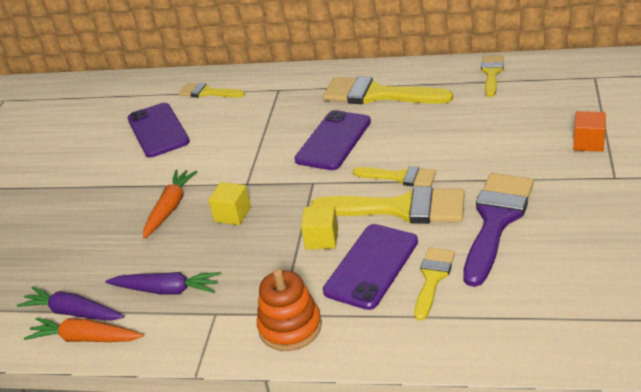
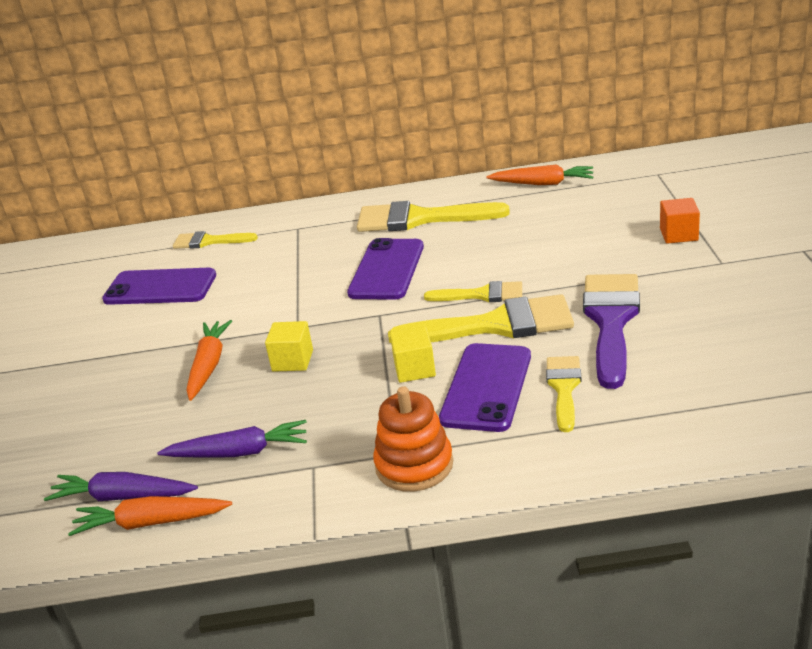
camera: 15 degrees left, 5 degrees down
purple phone [128,103,190,157] -> purple phone turned 45 degrees counterclockwise [102,268,216,305]
yellow brush [481,55,504,97] -> orange carrot [486,164,594,185]

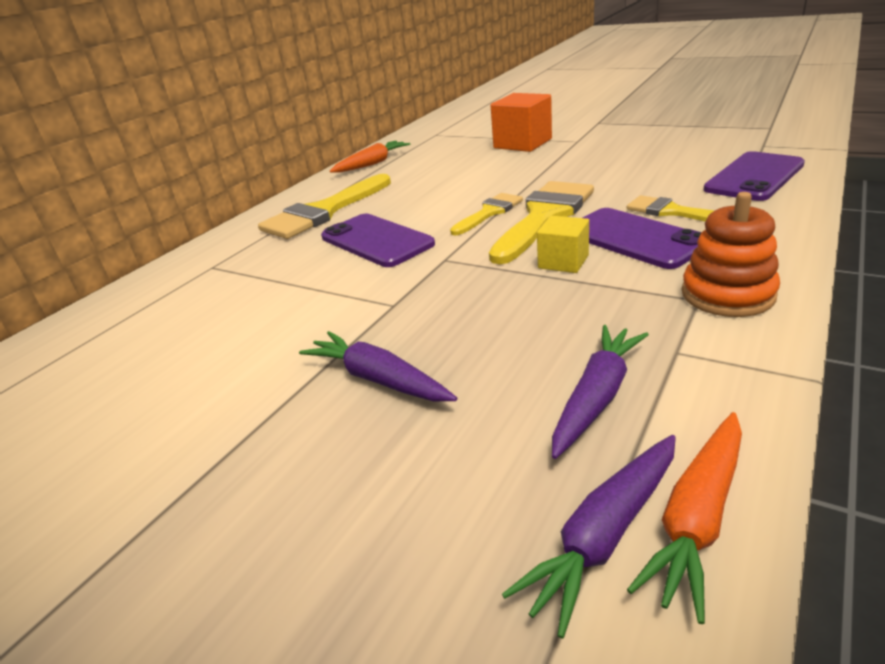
camera: 55 degrees left, 0 degrees up
purple phone [102,268,216,305] -> purple phone moved to [703,151,805,201]
yellow brush [173,231,258,249] -> none
orange carrot [187,320,232,401] -> purple carrot [299,331,457,401]
yellow cube [265,321,313,372] -> none
purple brush [583,274,640,389] -> none
orange cube [660,198,700,244] -> orange cube [491,93,552,152], size x1.68

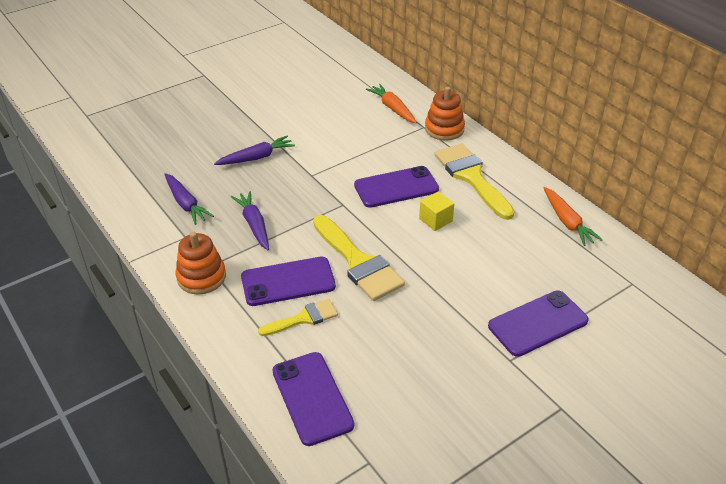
camera: 110 degrees right, 10 degrees up
yellow brush [450,193,523,235] -> none
orange cube [491,93,552,152] -> purple phone [488,290,589,357]
purple carrot [502,435,676,639] -> purple carrot moved to [231,191,269,250]
yellow cube [537,216,589,273] -> yellow cube moved to [419,191,454,231]
orange carrot [627,412,742,624] -> orange carrot moved to [366,84,417,123]
none -> orange stacking toy [425,87,465,141]

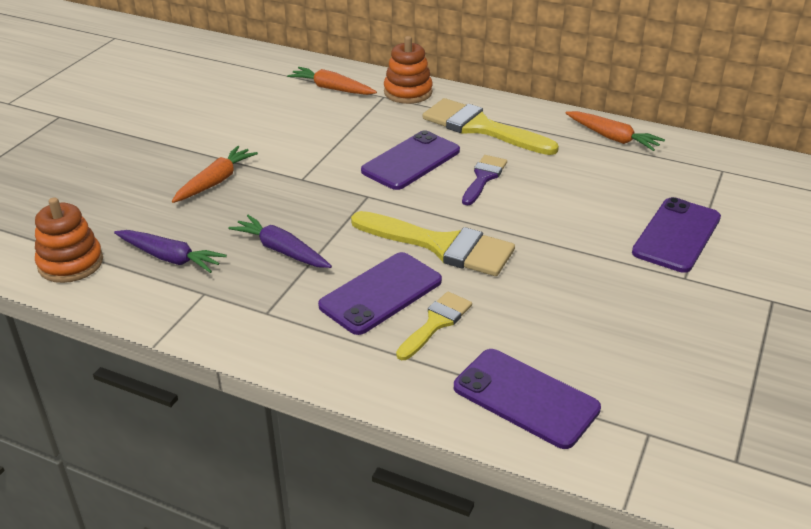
camera: 30 degrees left, 5 degrees down
orange stacking toy [176,232,226,294] -> orange stacking toy moved to [35,197,103,283]
purple carrot [214,136,295,165] -> orange carrot [172,146,258,203]
yellow cube [419,191,454,231] -> purple brush [462,155,507,205]

